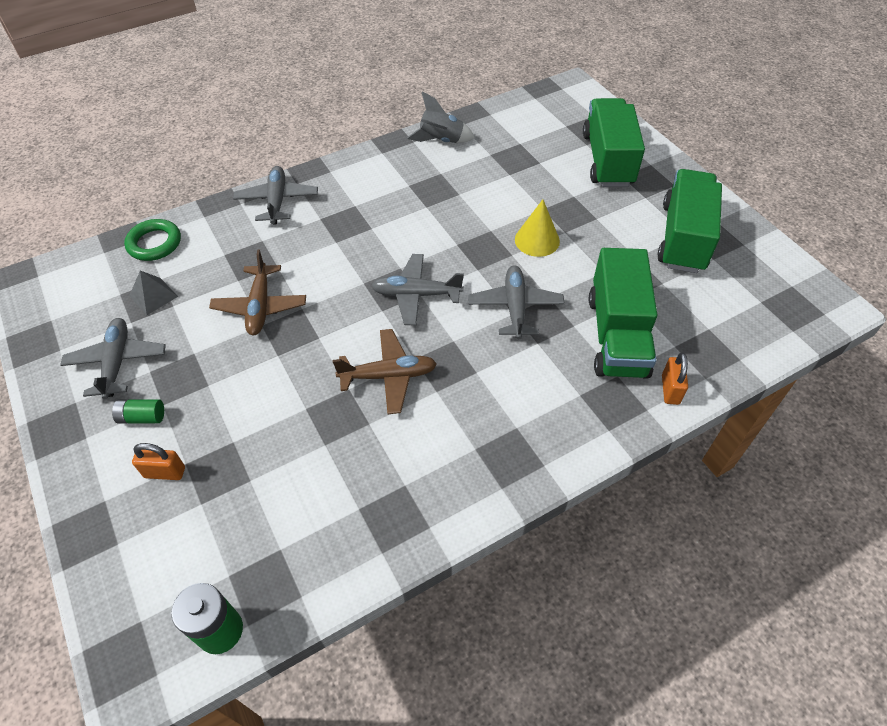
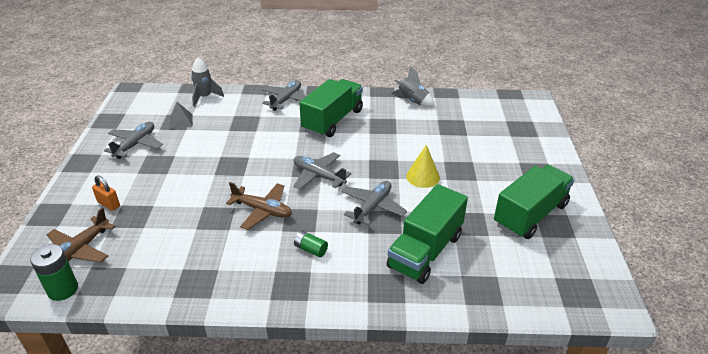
camera: 30 degrees right, 15 degrees down
green battery [112,399,164,423] -> green battery moved to [294,231,328,257]
green ring [124,219,181,261] -> grey rocket [191,58,224,107]
brown plane [209,249,306,335] -> brown plane moved to [47,208,116,262]
green truck [583,98,645,187] -> green truck moved to [299,79,363,137]
orange padlock [662,353,688,405] -> none

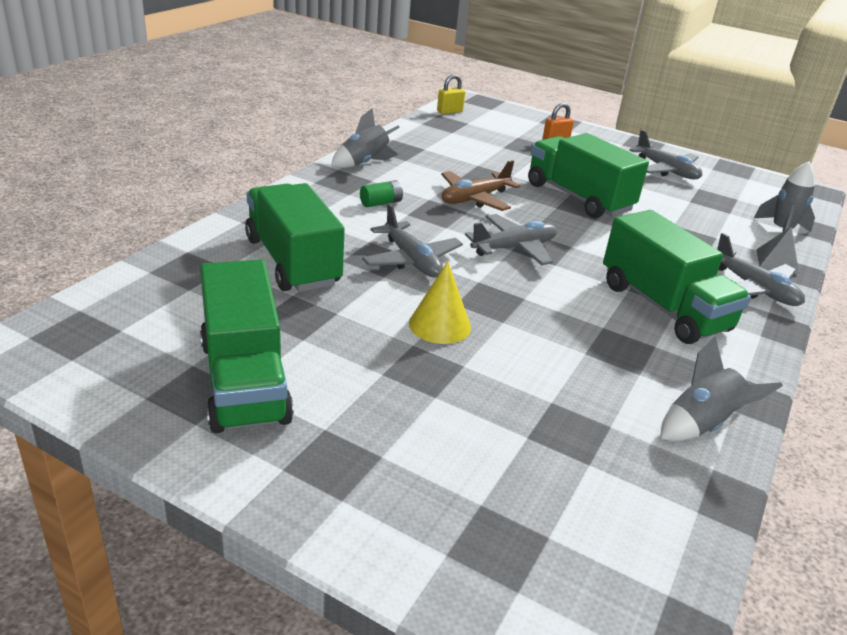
camera: 115 degrees right, 5 degrees down
green battery [30,244,78,301] -> yellow padlock [437,74,465,114]
brown plane [47,208,116,262] -> none
grey pyramid [170,102,193,129] -> grey pyramid moved to [756,226,799,275]
none -> grey rocket [331,108,400,168]
none -> green truck [528,133,649,218]

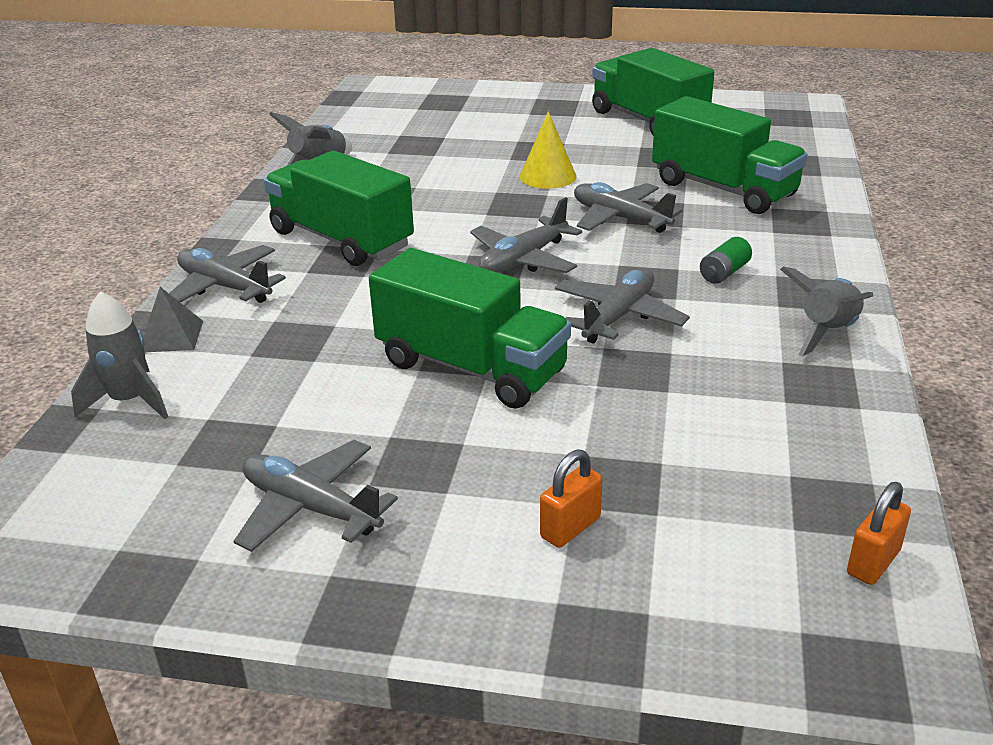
camera: 165 degrees right, 0 degrees up
yellow padlock [437,74,465,114] -> orange padlock [847,482,911,585]
brown plane [441,160,520,211] -> grey plane [555,268,690,344]

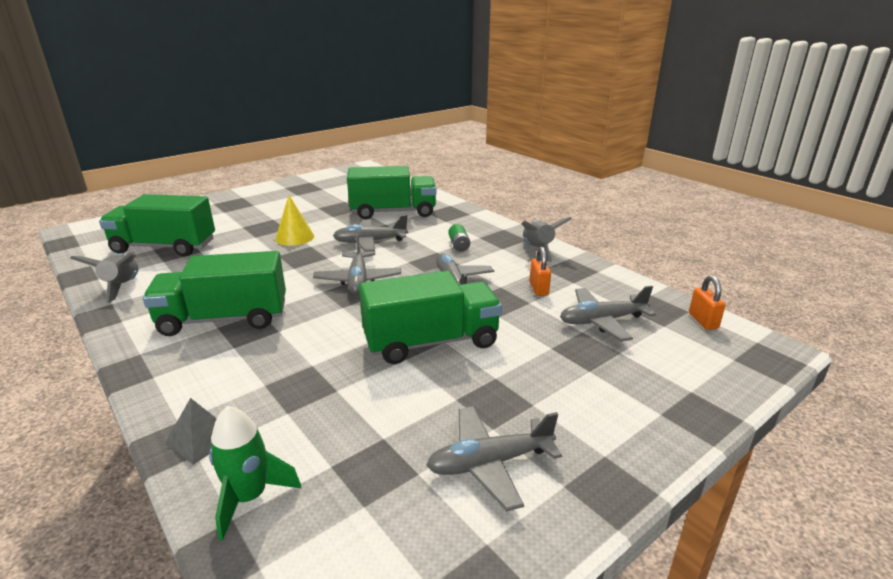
camera: 50 degrees left, 5 degrees down
grey rocket [71,291,168,419] -> green rocket [209,406,301,541]
grey plane [169,245,286,303] -> grey plane moved to [560,285,656,341]
orange padlock [540,449,602,548] -> orange padlock moved to [529,247,551,296]
green truck [592,48,714,136] -> green truck moved to [99,194,215,256]

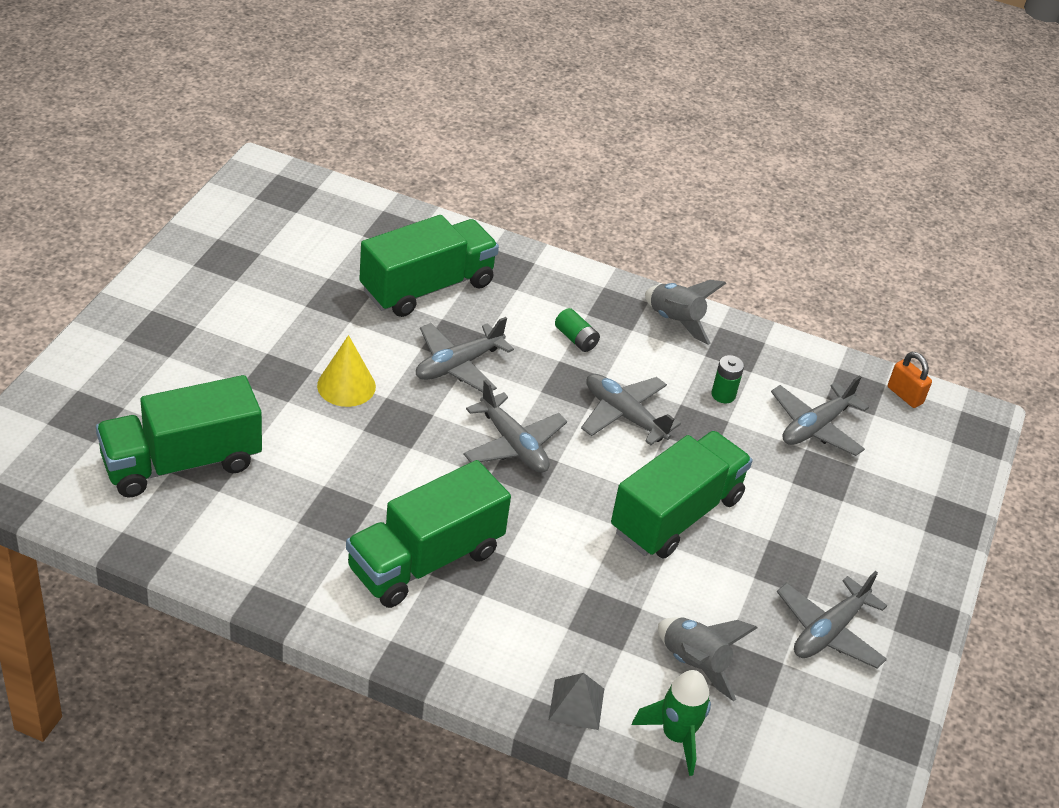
camera: 35 degrees left, 15 degrees up
grey rocket [70,252,138,303] -> grey rocket moved to [658,617,757,701]
orange padlock [529,247,551,296] -> green battery [711,355,744,403]

